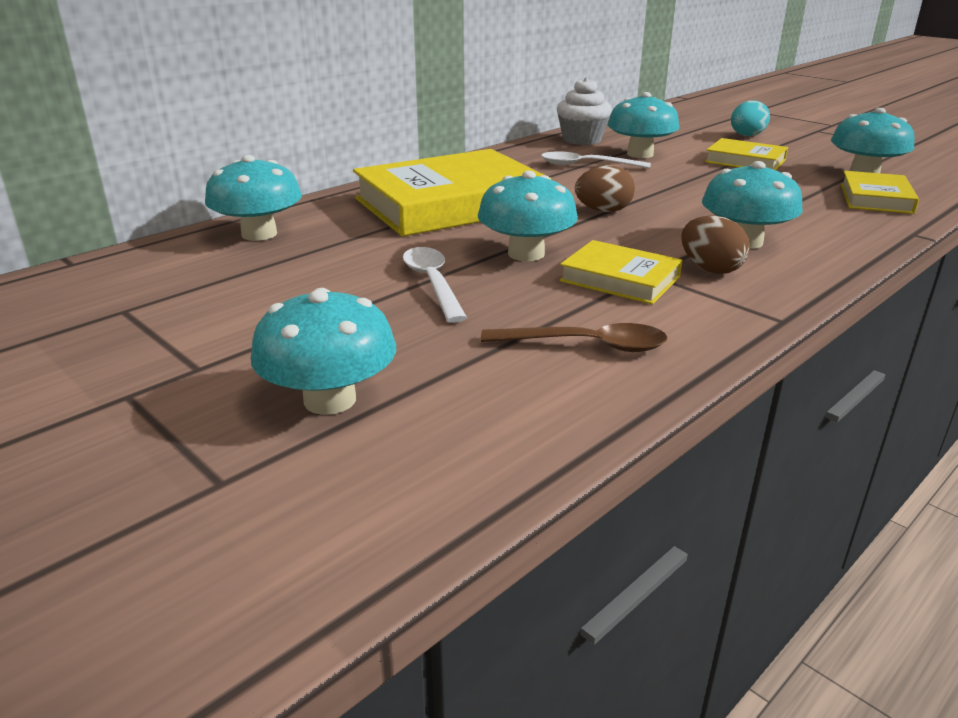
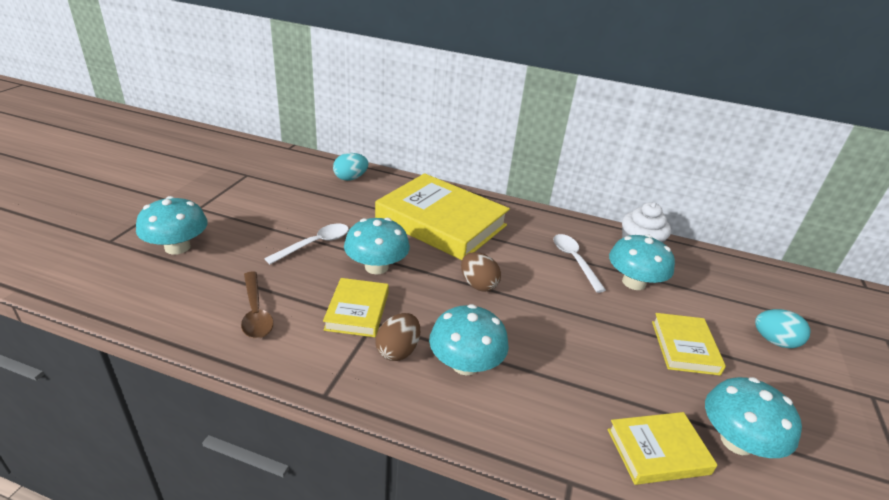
camera: 60 degrees right, 5 degrees up
turquoise mushroom [205,155,302,241] -> turquoise egg [333,153,369,181]

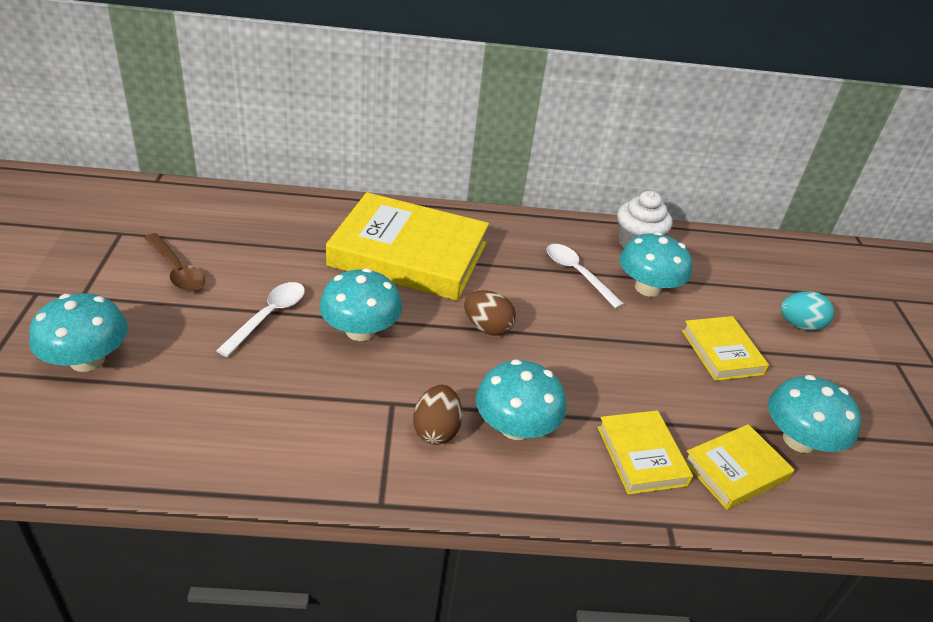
camera: 20 degrees left, 5 degrees up
brown spoon [241,271,273,339] -> brown spoon moved to [145,233,205,292]
yellow book [323,278,389,337] -> yellow book moved to [597,410,693,495]
turquoise egg [333,153,369,181] -> none

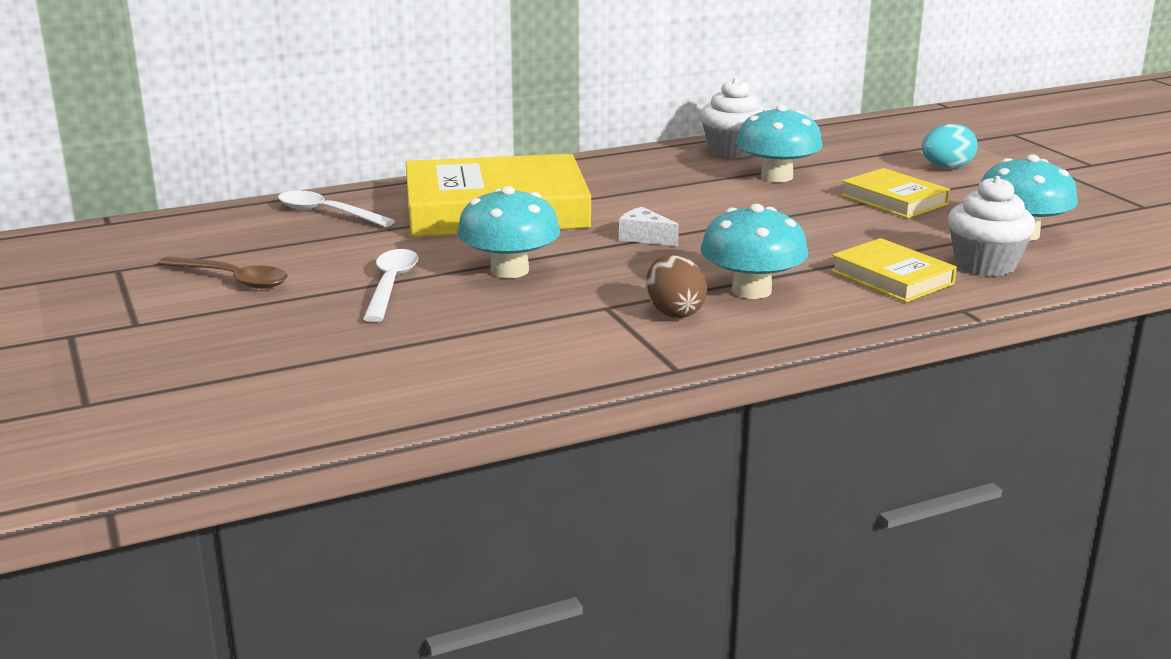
camera: 20 degrees left, 15 degrees down
turquoise mushroom [29,293,128,372] -> none
brown egg [464,290,516,336] -> white cheese [619,207,679,246]
white spoon [547,244,624,309] -> white spoon moved to [278,191,395,227]
yellow book [685,424,794,510] -> white cupcake [948,176,1036,276]

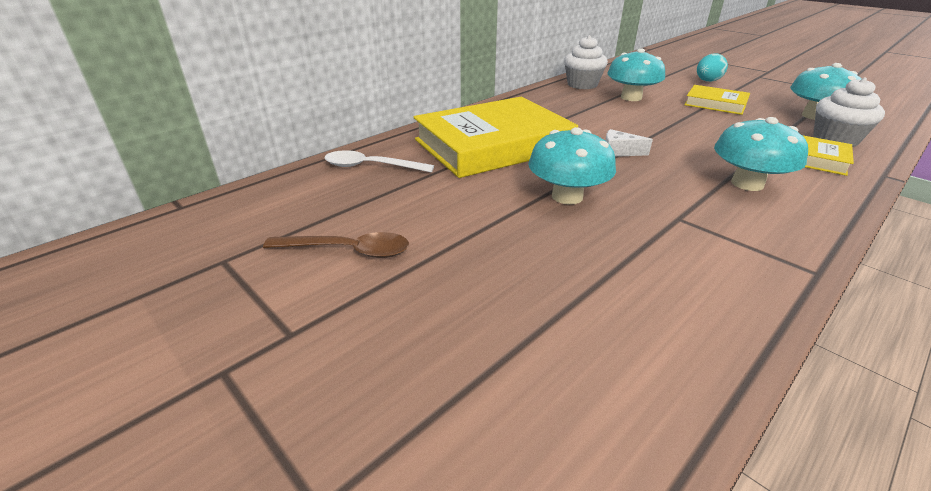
camera: 20 degrees left, 10 degrees up
white spoon [363,249,419,322] -> none
brown egg [646,255,707,318] -> none

